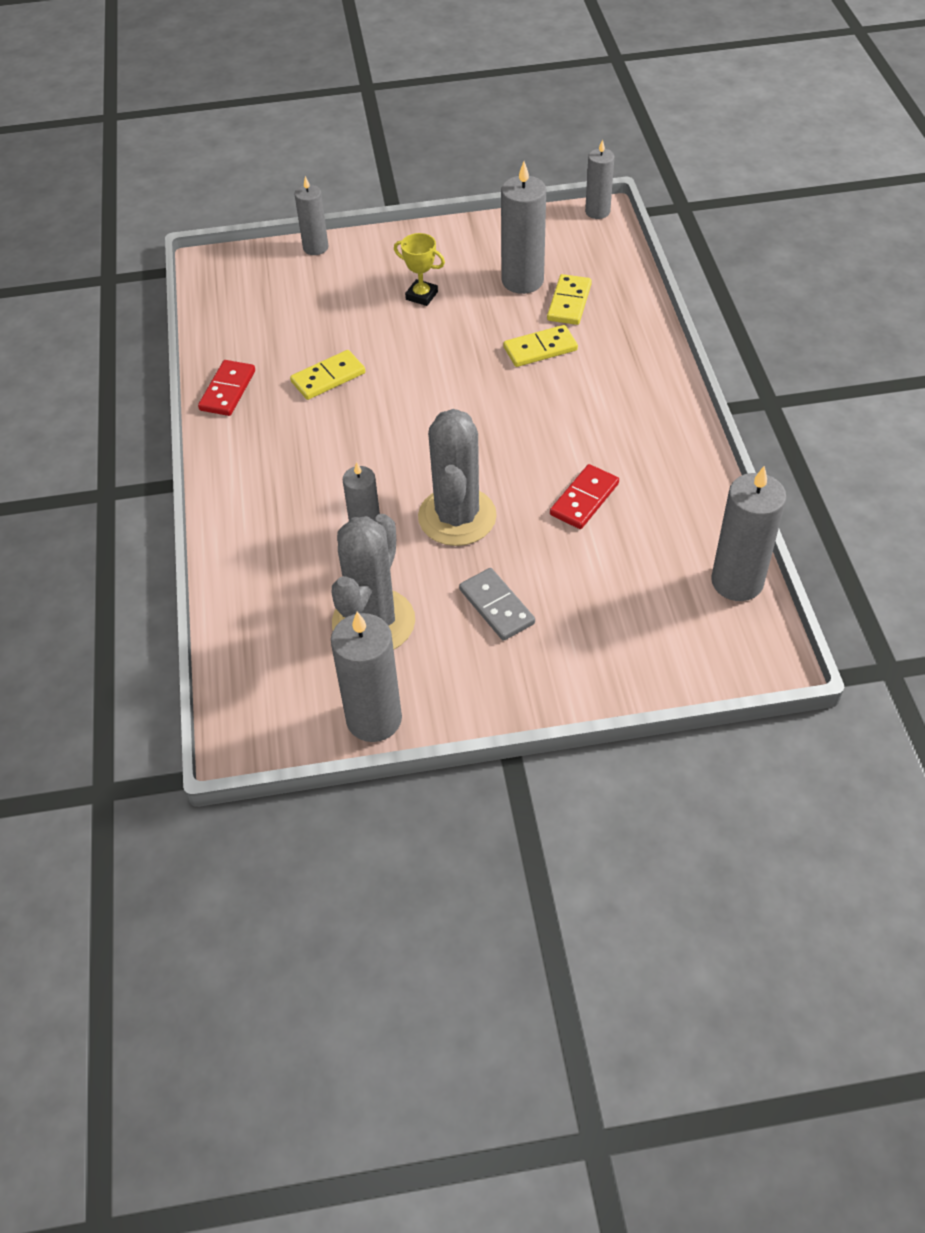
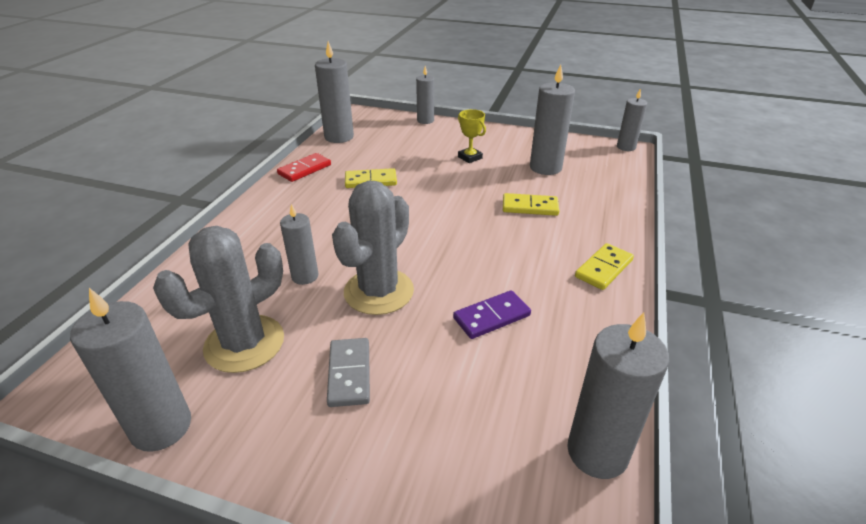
camera: 25 degrees right, 15 degrees down
yellow domino [547,274,592,325] -> yellow domino moved to [575,243,634,290]
red domino [550,464,619,529] -> purple domino [453,290,531,339]
none -> grey candle [315,41,354,143]

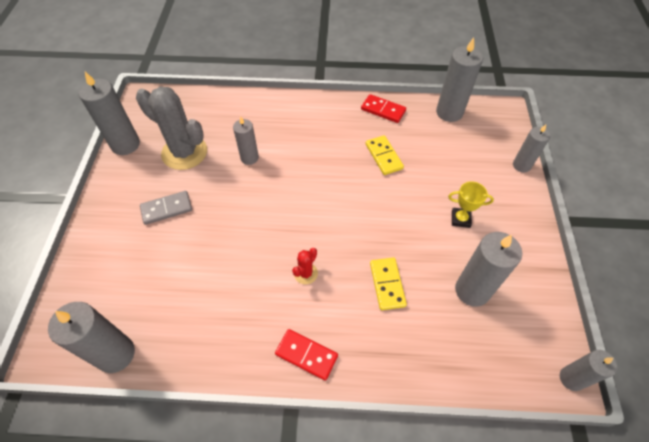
camera: 75 degrees right, 20 degrees up
grey cactus [332,181,414,315] -> none
purple domino [453,290,531,339] -> none
yellow trophy [458,109,486,163] -> yellow trophy turned 60 degrees clockwise [448,181,494,228]
yellow domino [575,243,634,290] -> red domino [275,329,338,381]
none -> red cactus [292,248,318,284]

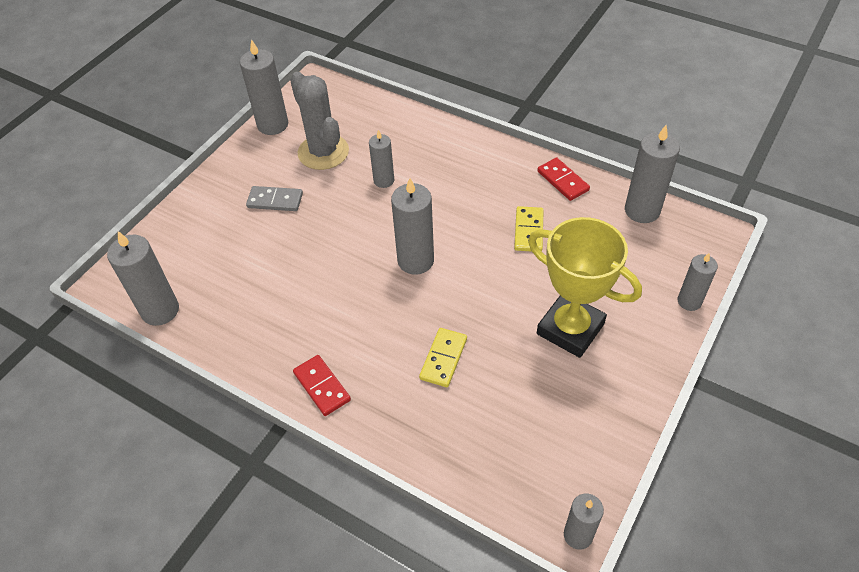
camera: 30 degrees right, 5 degrees down
red cactus [292,248,318,284] -> none
yellow trophy [448,181,494,228] -> yellow trophy [528,217,642,358], size x2.23
grey candle [455,232,522,307] -> grey candle moved to [391,178,434,275]

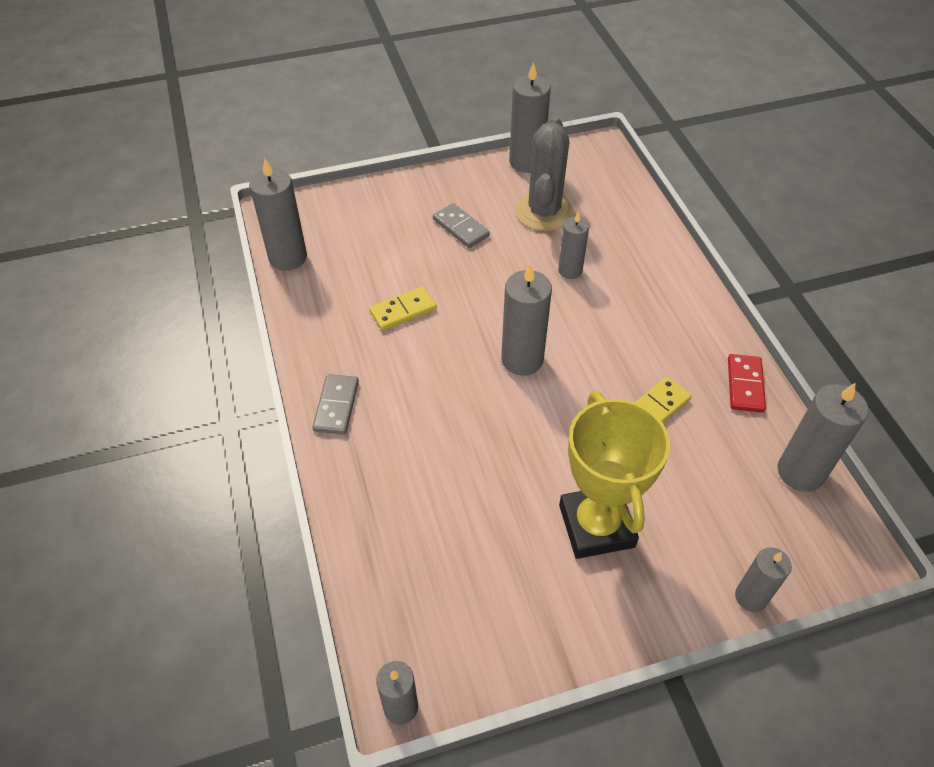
camera: 40 degrees right, 0 degrees up
red domino [293,355,351,416] -> grey domino [312,374,359,434]
yellow domino [419,328,467,387] -> yellow domino moved to [369,286,437,331]

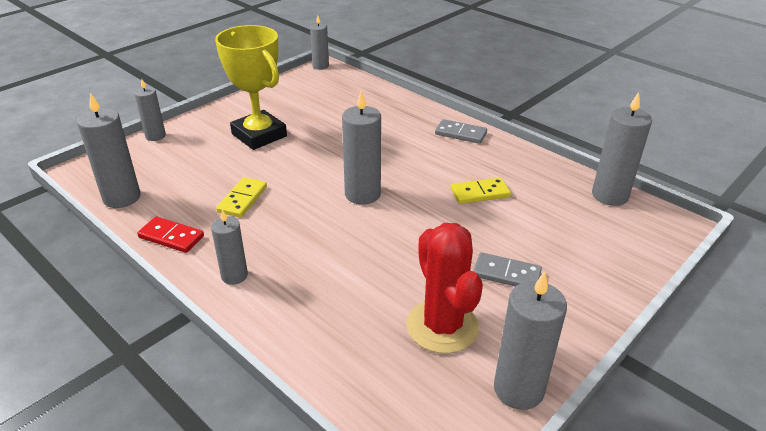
camera: 150 degrees right, 15 degrees down
grey domino [312,374,359,434] -> grey domino turned 45 degrees counterclockwise [435,119,487,144]
yellow domino [369,286,437,331] -> yellow domino turned 45 degrees clockwise [451,178,511,204]
grey cactus [515,116,573,231] -> red cactus [407,223,483,354]
grey candle [558,212,589,279] -> grey candle moved to [211,210,248,285]
red domino [728,354,766,413] -> red domino turned 45 degrees counterclockwise [137,216,204,253]

